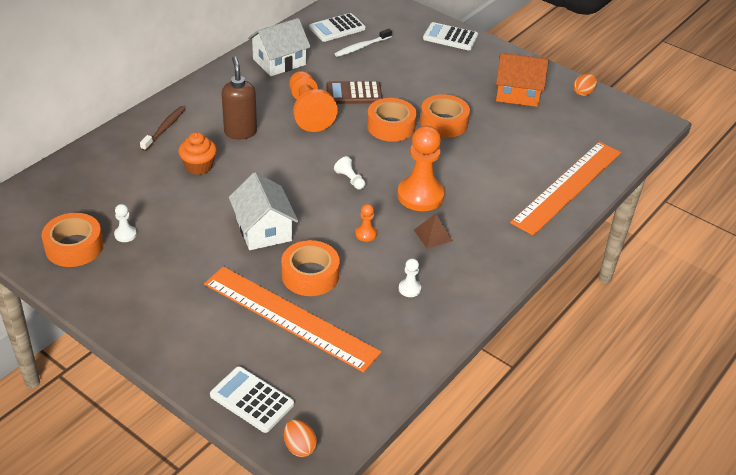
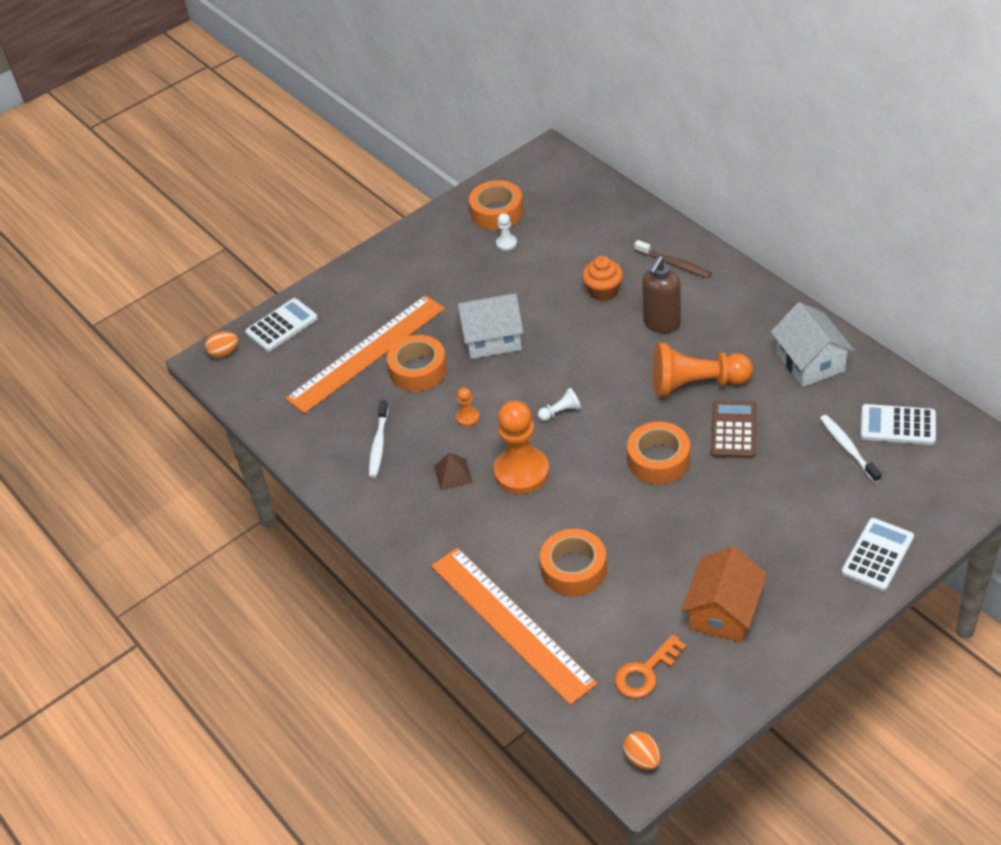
camera: 110 degrees right, 5 degrees up
brown soap dispenser [222,56,257,139] -> brown soap dispenser turned 120 degrees clockwise [642,256,681,333]
white calculator [309,13,366,42] -> white calculator turned 60 degrees counterclockwise [861,404,936,445]
white pawn [399,258,421,297] -> white toothbrush [369,401,389,478]
orange tape [420,94,470,138] -> orange tape moved to [540,529,607,597]
orange egg [573,73,597,96] -> orange egg moved to [623,731,661,770]
none -> orange key [615,634,686,698]

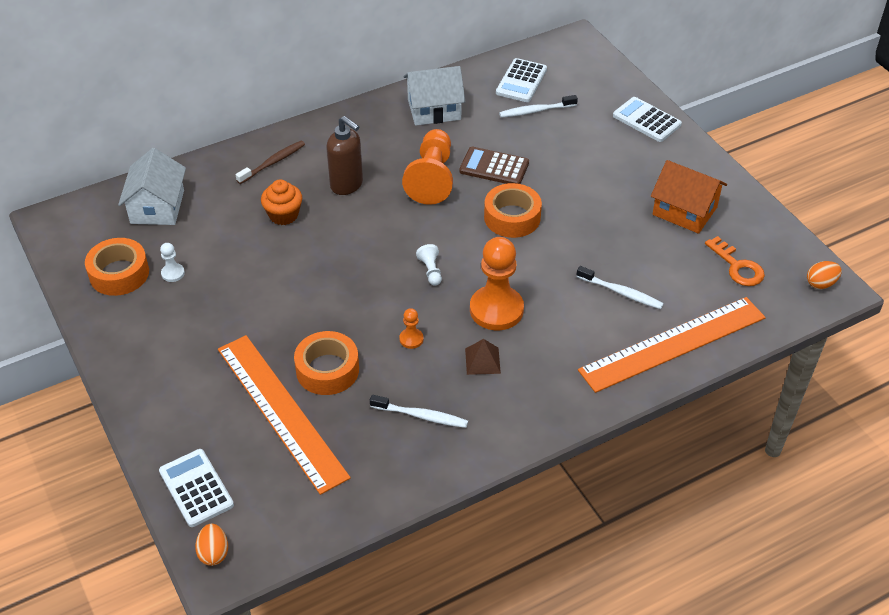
camera: 85 degrees left, 0 degrees up
white house [457,293,524,359] -> white house moved to [118,148,186,225]
orange tape [540,529,607,597] -> white toothbrush [576,266,664,309]

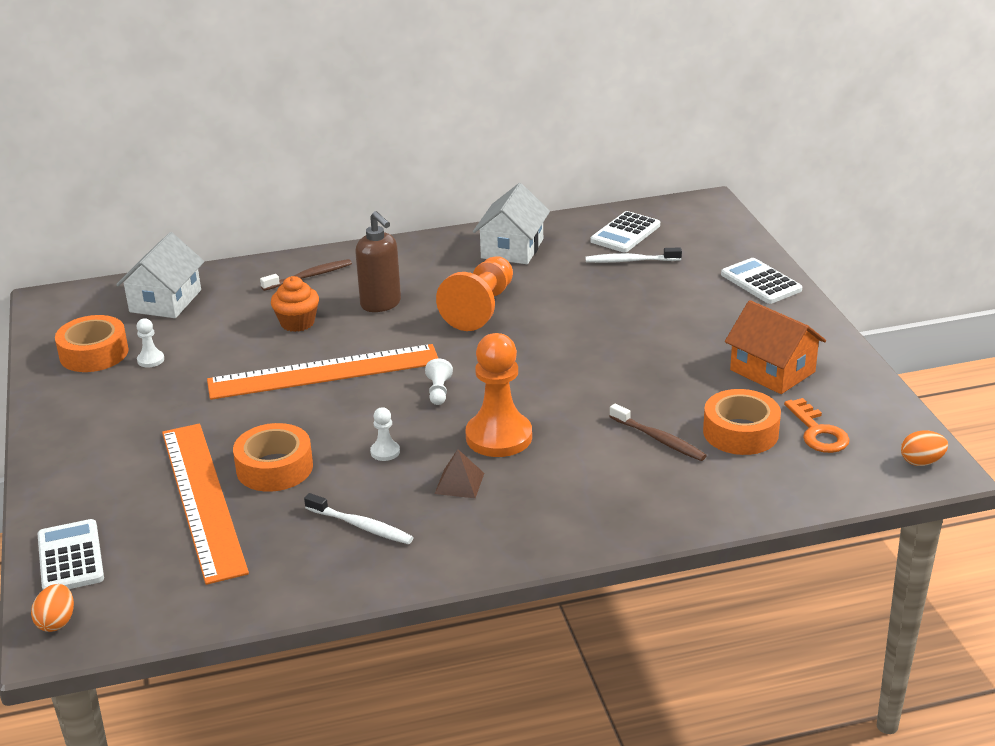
camera: 15 degrees right, 15 degrees down
orange pawn [399,308,424,349] -> white pawn [370,407,400,461]
white house [404,66,466,126] -> white house turned 75 degrees counterclockwise [473,183,550,264]
brown calculator [459,147,529,184] -> none
orange tape [484,183,542,238] -> orange tape moved to [703,389,781,455]
white toothbrush [576,266,664,309] -> brown toothbrush [609,403,707,461]
orange ruler [578,297,766,393] -> orange ruler moved to [207,344,439,400]

